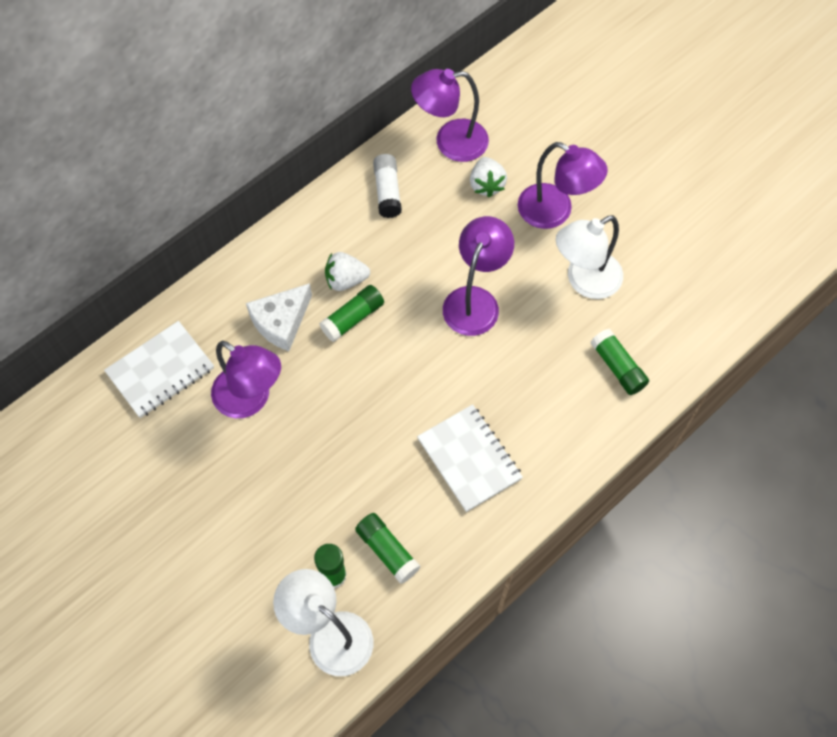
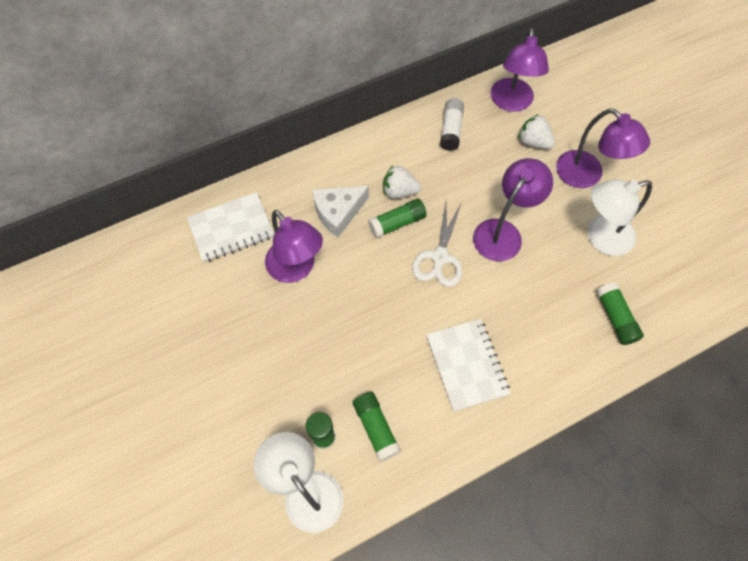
camera: 15 degrees right, 0 degrees up
purple lamp [411,69,489,162] -> purple lamp turned 90 degrees counterclockwise [490,28,549,112]
white strawberry [470,157,507,198] -> white strawberry turned 120 degrees clockwise [519,114,555,149]
none -> white scissors [412,202,462,287]

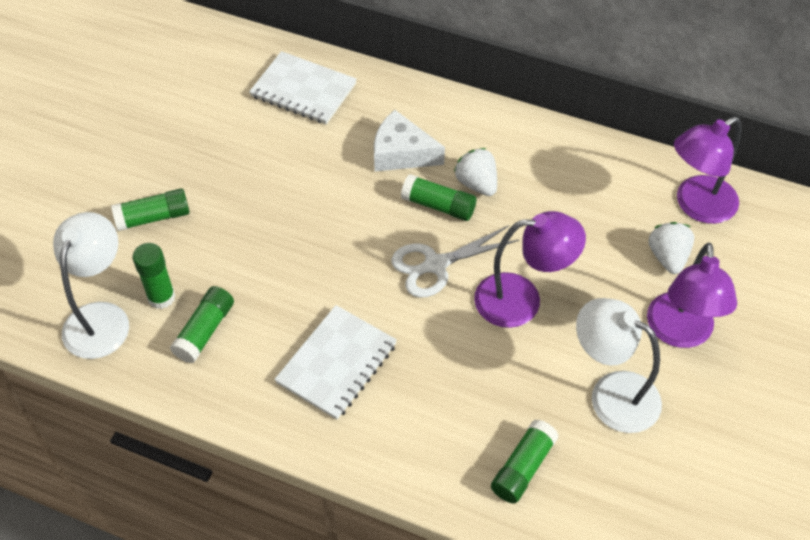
camera: 50 degrees right, 10 degrees down
purple lamp [265,210,323,283] -> none
white glue stick [440,98,464,151] -> none
none -> green glue stick [111,188,190,231]

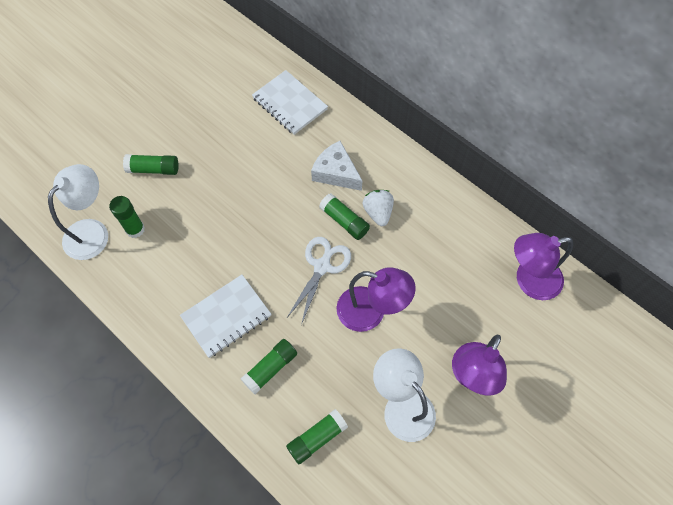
camera: 20 degrees right, 10 degrees up
green glue stick [170,286,234,363] -> green glue stick moved to [241,339,297,394]
white scissors [391,225,519,298] -> white scissors turned 120 degrees clockwise [286,237,351,325]
white strawberry [648,222,694,274] -> none

